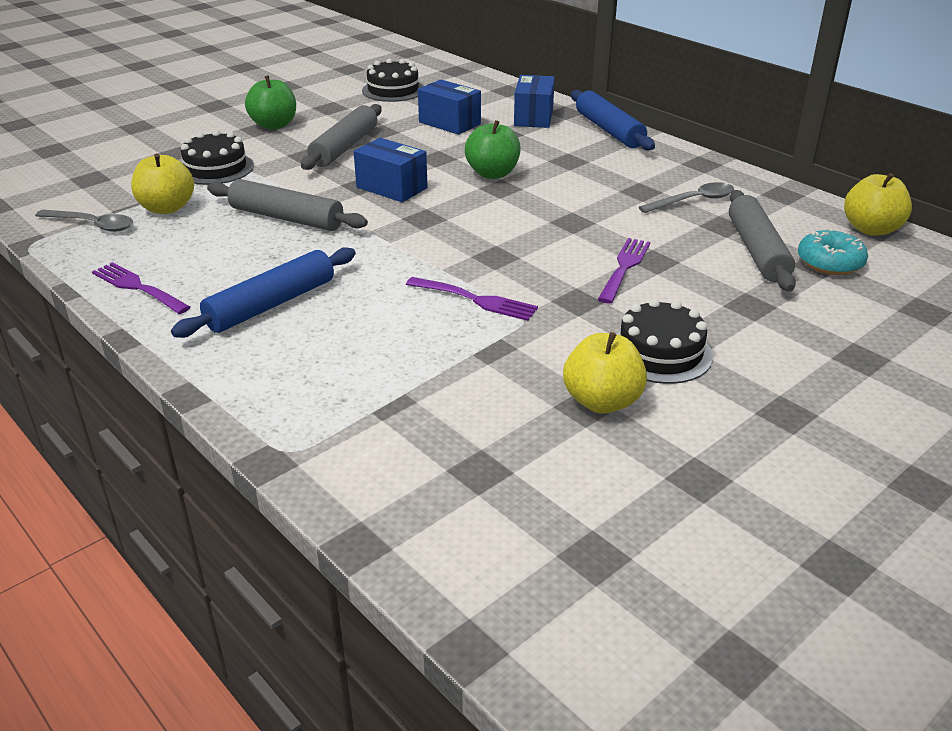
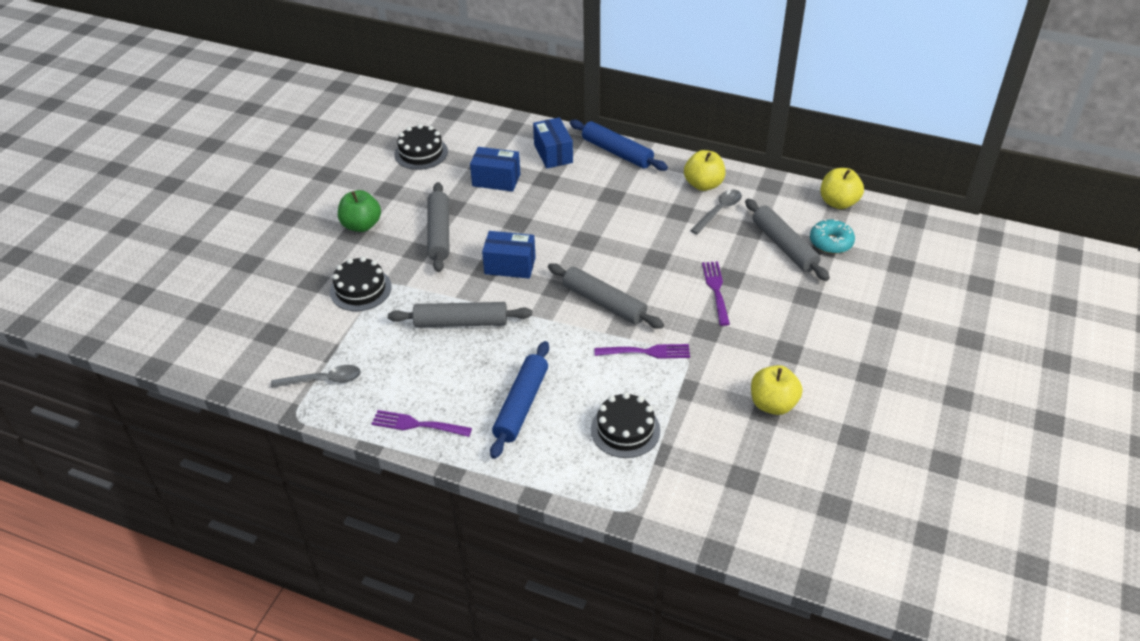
camera: 25 degrees left, 10 degrees up
yellow apple [131,154,194,214] -> yellow apple moved to [684,150,725,191]
green apple [465,120,521,179] -> none
black cake [617,299,713,384] -> black cake moved to [591,392,660,458]
none -> grey rolling pin [548,263,664,329]

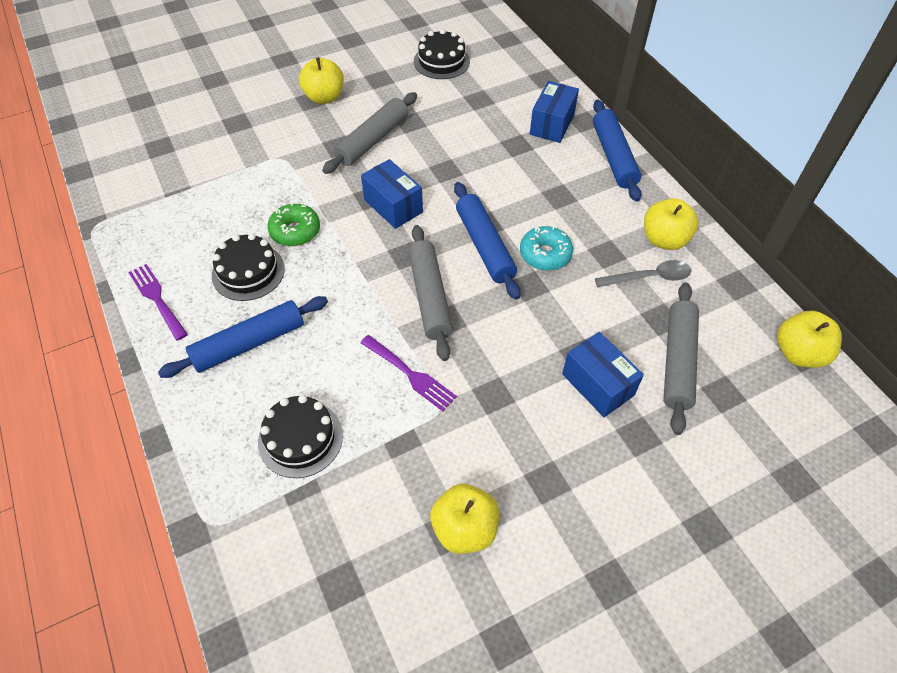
camera: 40 degrees right, 10 degrees up
grey spoon [271,365,361,388] -> none
black cake [330,257,392,311] -> black cake moved to [212,233,285,301]
green apple [338,190,381,232] -> yellow apple [299,57,344,104]
grey rolling pin [388,302,532,327] -> green donut [267,202,320,246]
blue box [470,147,520,192] -> blue box moved to [562,332,644,417]
purple fork [702,262,730,326] -> none
turquoise donut [810,219,855,254] -> turquoise donut moved to [520,226,573,271]
none -> blue rolling pin [454,182,521,300]

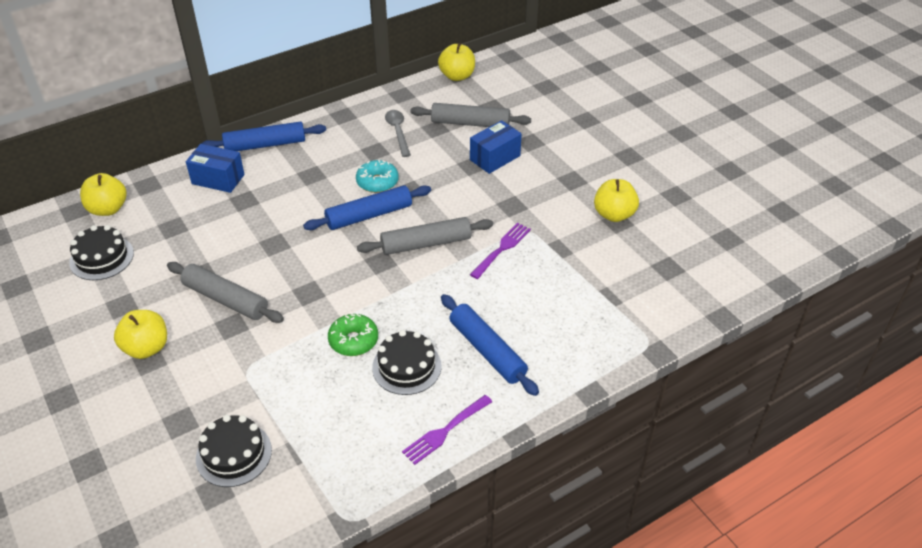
camera: 95 degrees left, 10 degrees down
black cake [258,395,343,478] -> black cake moved to [196,415,272,487]
blue box [361,159,423,229] -> none
yellow apple [644,198,699,250] -> yellow apple moved to [80,173,127,216]

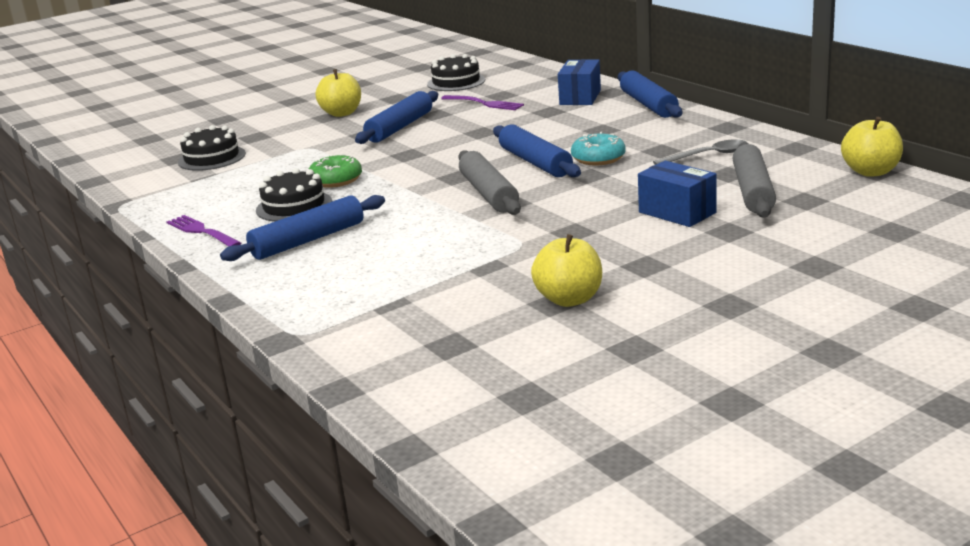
camera: 90 degrees right, 20 degrees down
yellow apple [80,173,127,216] -> none
grey rolling pin [167,262,284,323] -> blue rolling pin [355,91,438,144]
purple fork [470,223,531,279] -> purple fork moved to [441,95,524,110]

